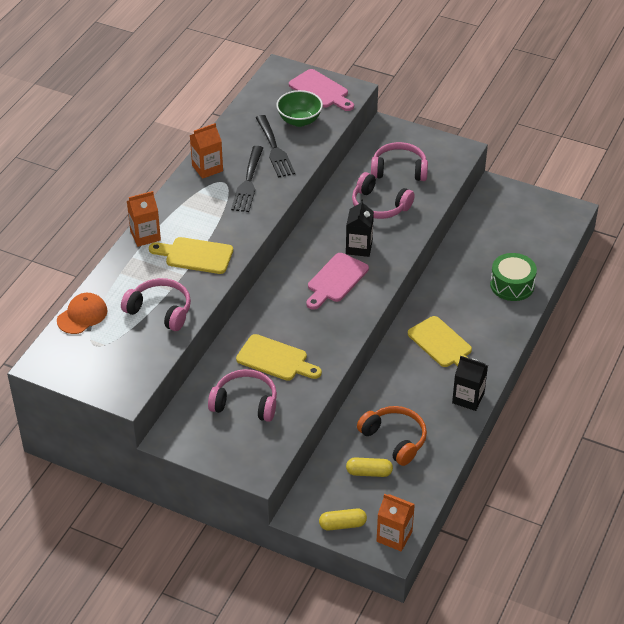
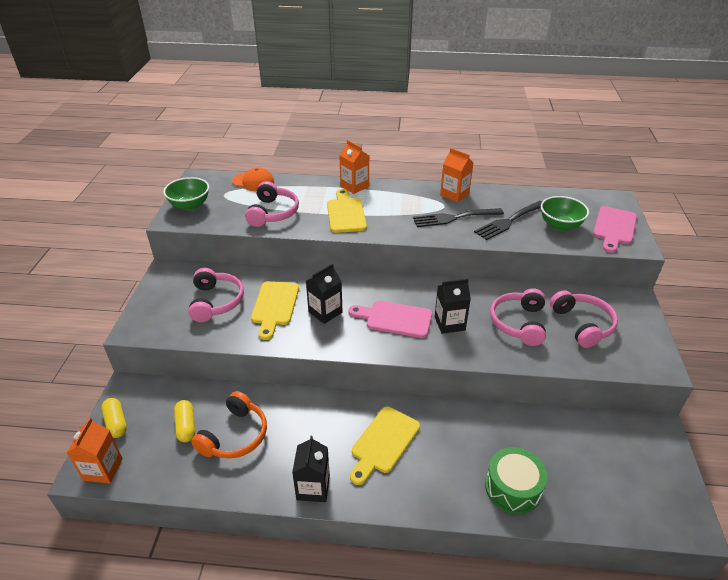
camera: 70 degrees right, 5 degrees down
none -> green bowl [163,177,209,211]
none -> black carton [306,264,343,324]

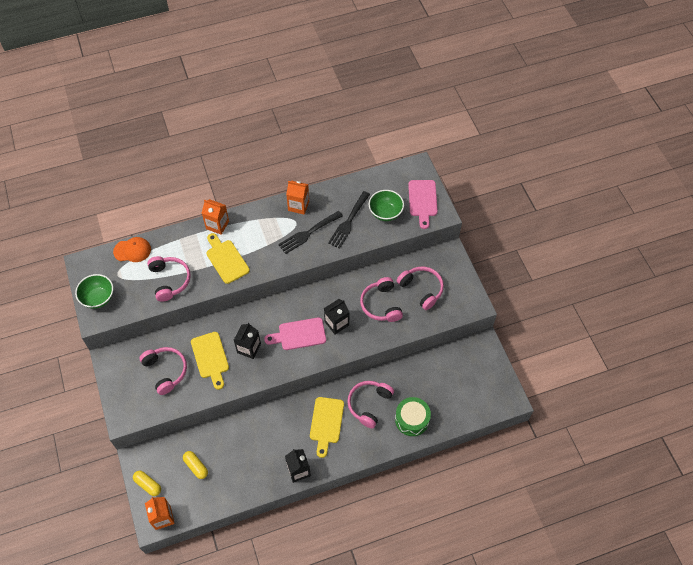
camera: 25 degrees left, 20 degrees up
orange headphones [191,391,267,459] -> none
none -> pink headphones [347,381,394,428]

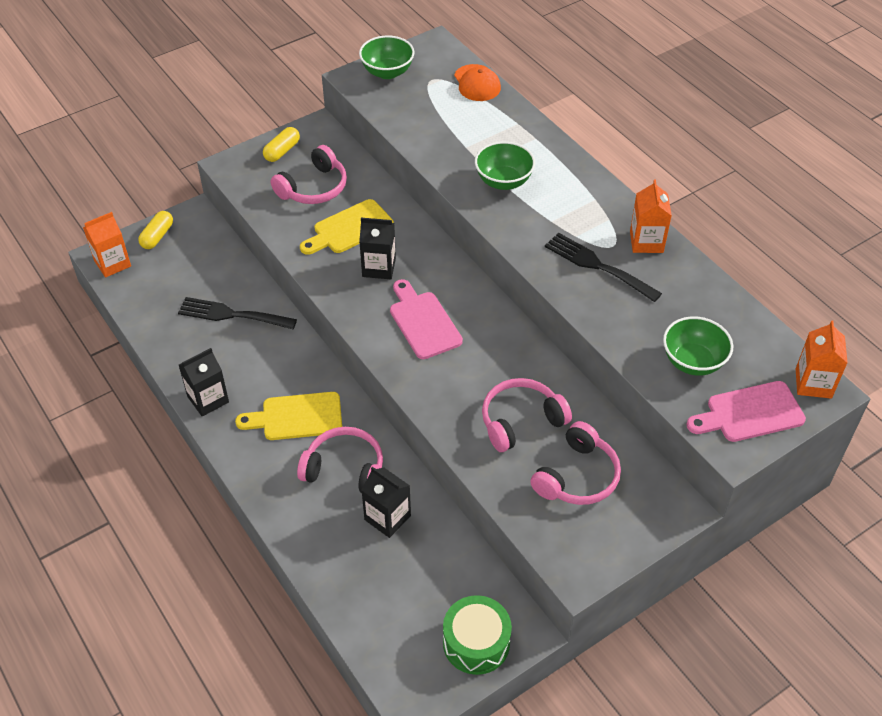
camera: 75 degrees right, 10 degrees down
pink headphones [147,256,191,302] -> none
yellow capsule [183,451,208,479] -> yellow capsule moved to [263,127,300,162]
orange carton [202,199,229,235] -> orange carton moved to [796,320,848,399]
yellow cutting board [206,233,250,284] -> green bowl [475,141,535,190]
black carton [324,299,349,334] -> black carton moved to [361,467,411,538]
black fork [328,191,370,249] -> black fork moved to [178,297,297,329]
green drum [395,397,431,436] -> green drum moved to [443,595,512,675]

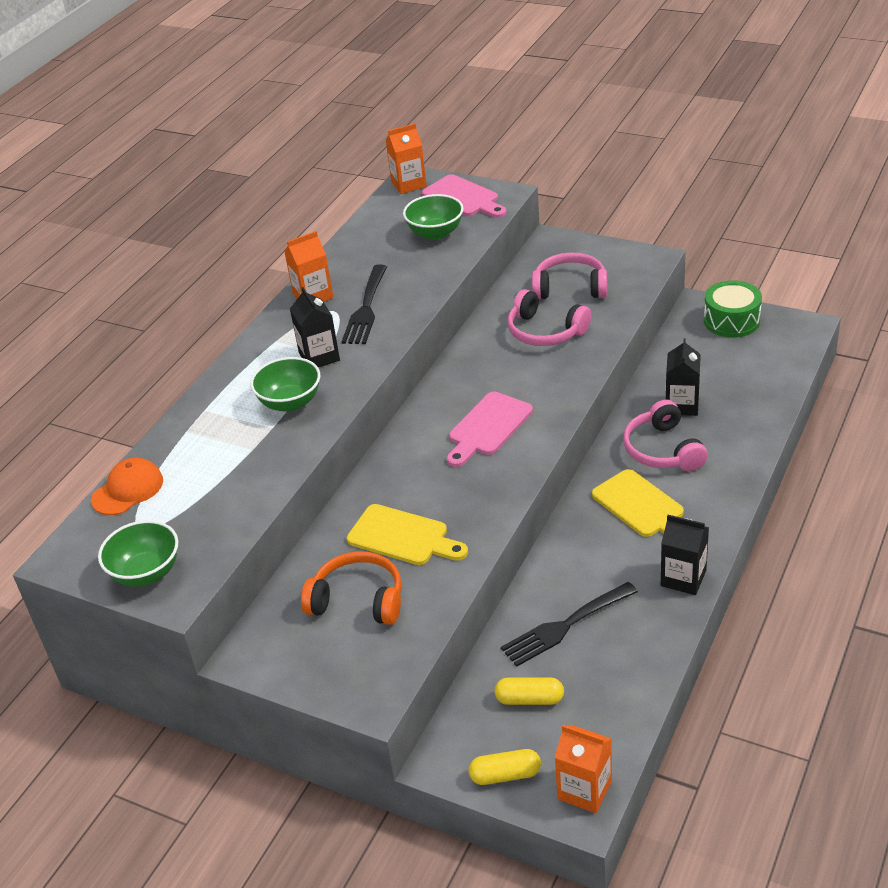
camera: 115 degrees left, 10 degrees down
black fork [178,297,297,329] -> black fork turned 75 degrees clockwise [501,582,638,667]
yellow capsule [263,127,300,162] -> yellow capsule moved to [494,677,564,705]
pink headphones [271,145,347,204] -> orange headphones [301,551,402,625]
black carton [359,218,396,279] -> black carton moved to [290,287,340,368]

